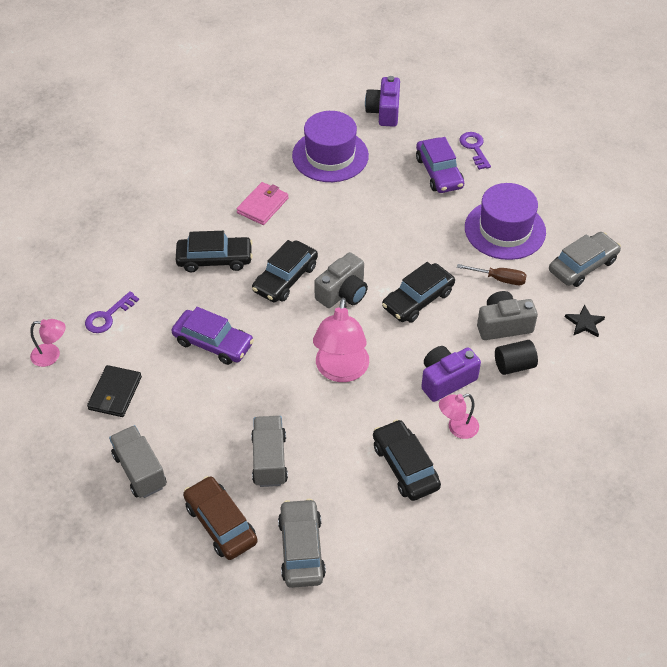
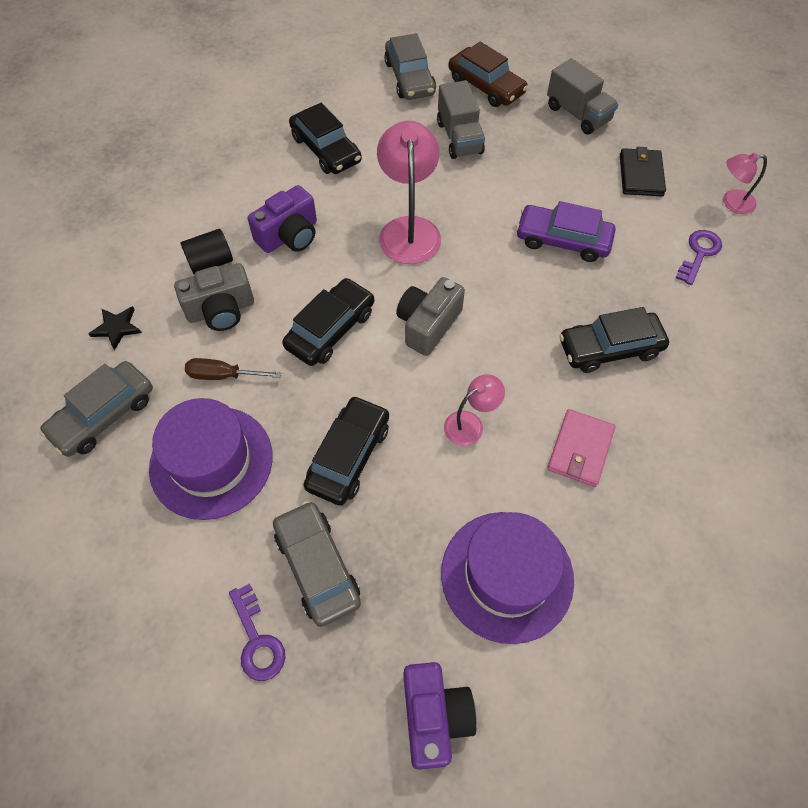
camera: 170 degrees right, 10 degrees up
black car [252,240,318,303] -> black car moved to [304,396,389,506]
purple car [416,137,464,193] -> grey car [273,501,361,627]
pink lamp [439,394,479,439] -> pink lamp moved to [444,374,505,446]

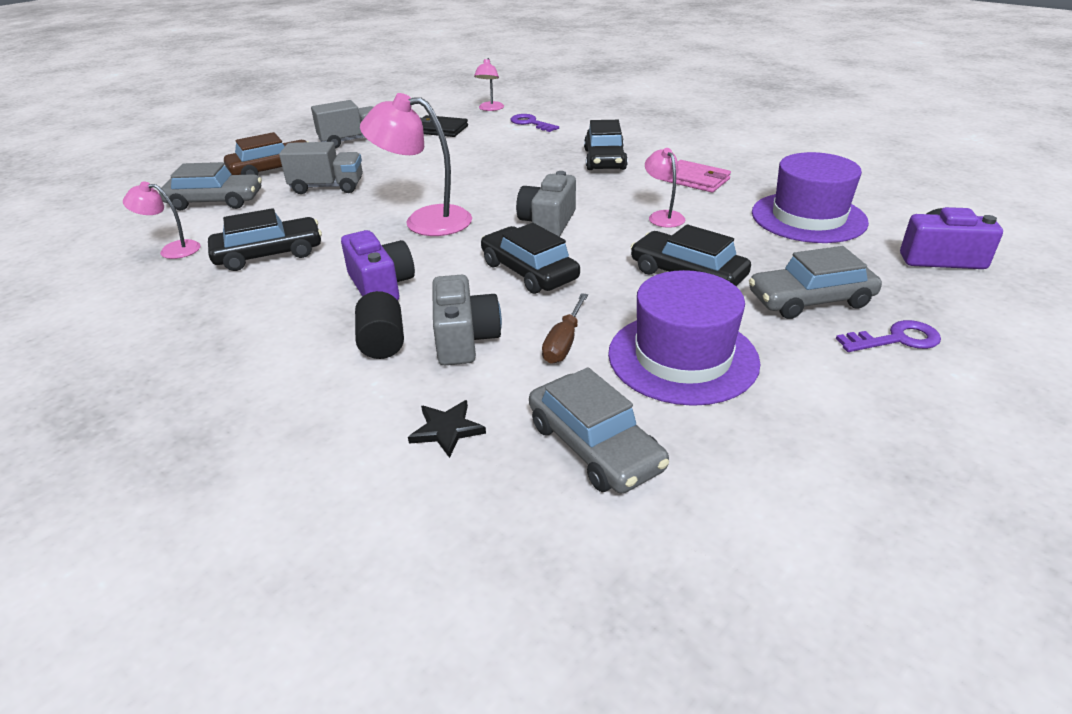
camera: 75 degrees left, 25 degrees down
grey camera [396,277,465,356] -> grey camera turned 60 degrees clockwise [516,171,576,237]
purple car [516,201,615,262] -> none
none -> pink lamp [123,182,200,259]

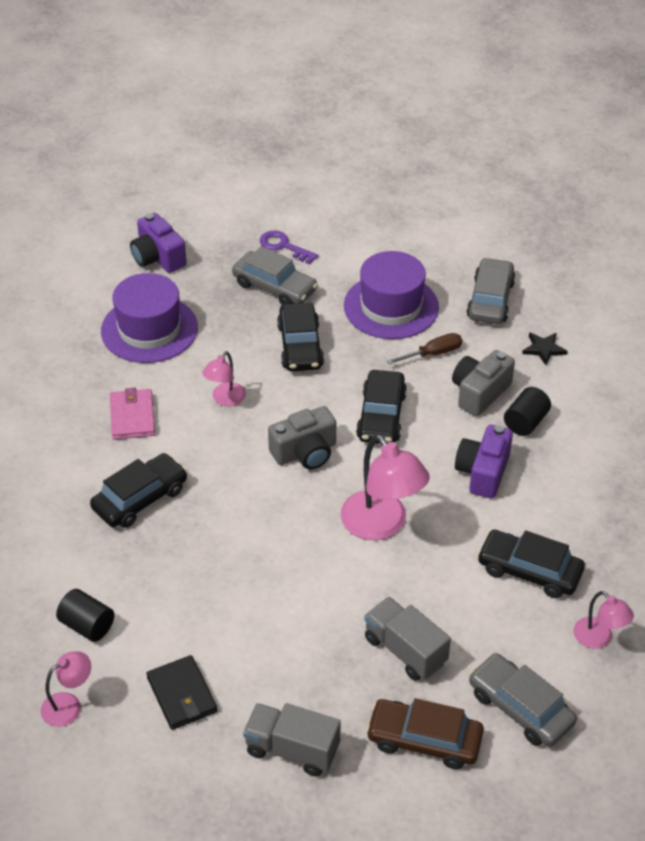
camera: 135 degrees left, 10 degrees up
purple key [510,114,559,132] -> black cylinder [56,589,114,642]

